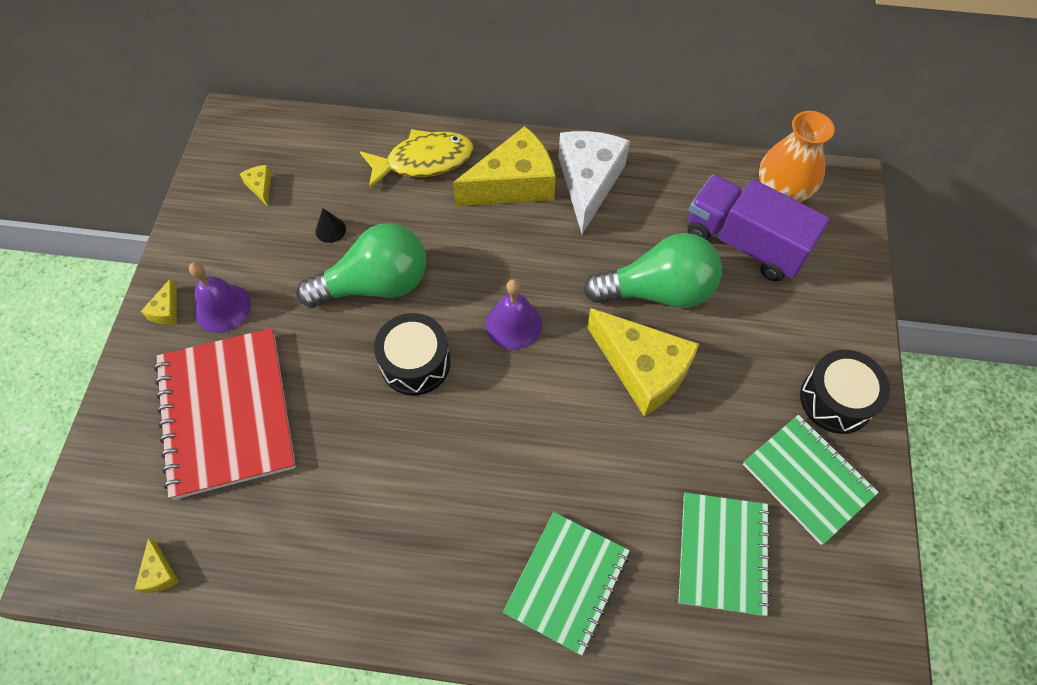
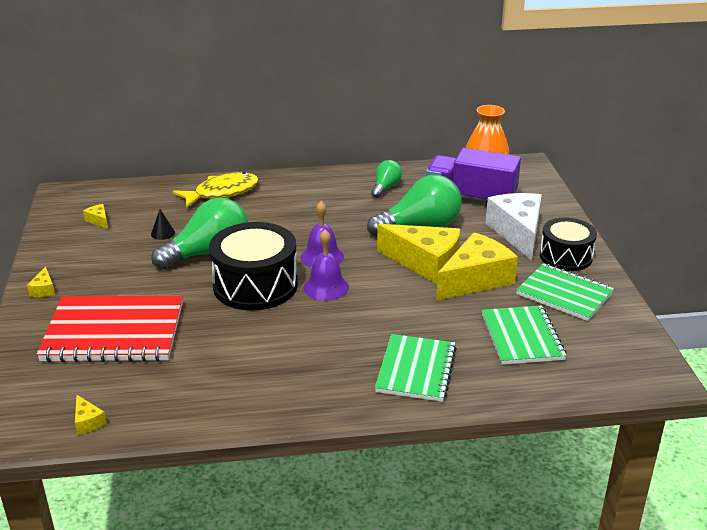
camera: 15 degrees left, 30 degrees down
red notebook [154,328,296,500] -> red notebook turned 60 degrees counterclockwise [36,295,183,362]
purple bell [189,262,251,333] -> purple bell moved to [304,229,349,301]
black drum [374,313,450,395] -> black drum [209,222,298,311], size x1.54
yellow cheese [453,126,556,206] -> yellow cheese moved to [436,232,518,300]
white cheese [558,131,630,234] -> white cheese moved to [485,193,542,260]
none -> green light bulb [371,160,402,198]

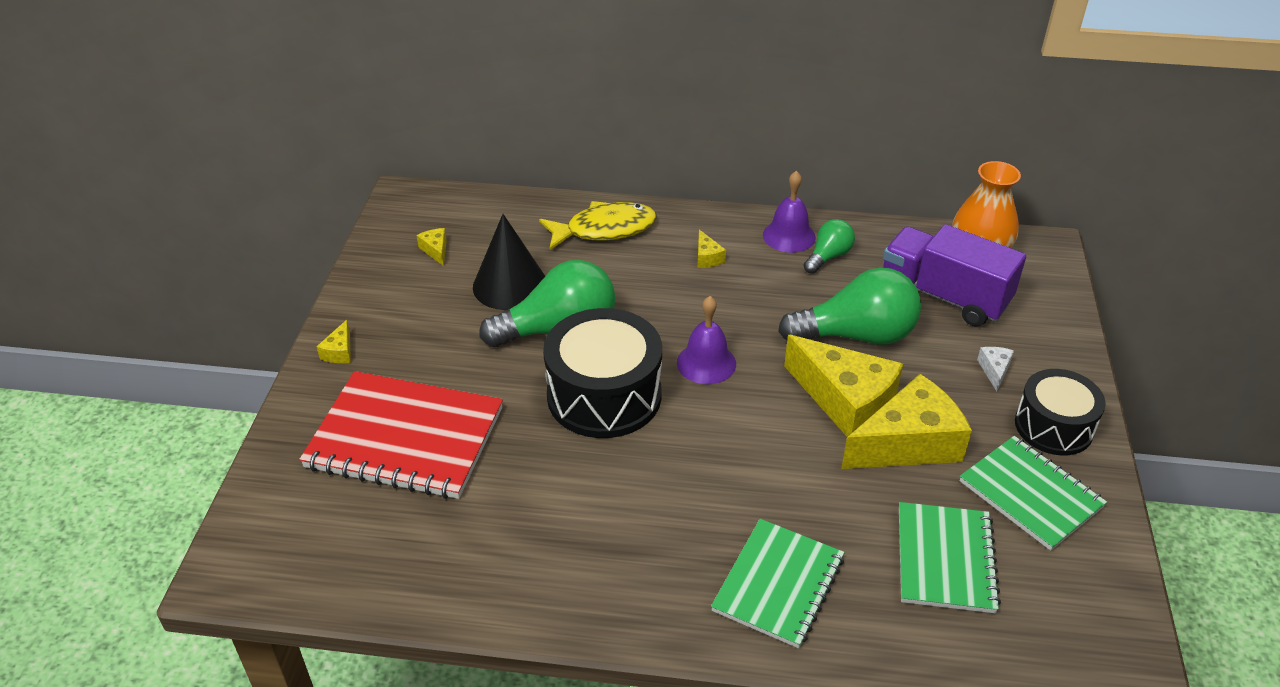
camera: 15 degrees right, 10 degrees up
yellow cheese [75,395,107,435] -> yellow cheese moved to [698,230,726,268]
black cone [151,209,175,240] -> black cone [473,214,545,310], size x2.34
purple bell [304,229,349,301] -> purple bell moved to [763,171,816,253]
white cheese [485,193,542,260] -> white cheese [977,347,1014,391], size x0.41

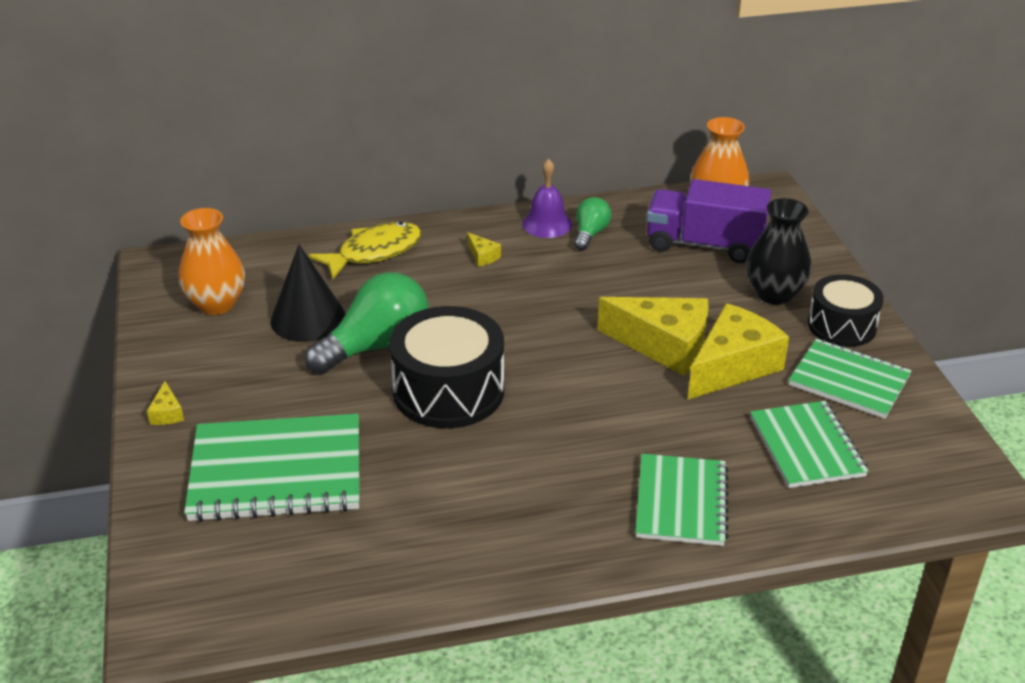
camera: 20 degrees left, 5 degrees down
red notebook [299,371,503,499] -> green notebook [184,414,360,522]
yellow cheese [417,228,447,266] -> orange vase [179,208,245,315]
purple bell [677,296,736,384] -> none
green light bulb [778,268,921,345] -> none
white cheese [977,347,1014,391] -> black vase [746,198,811,304]

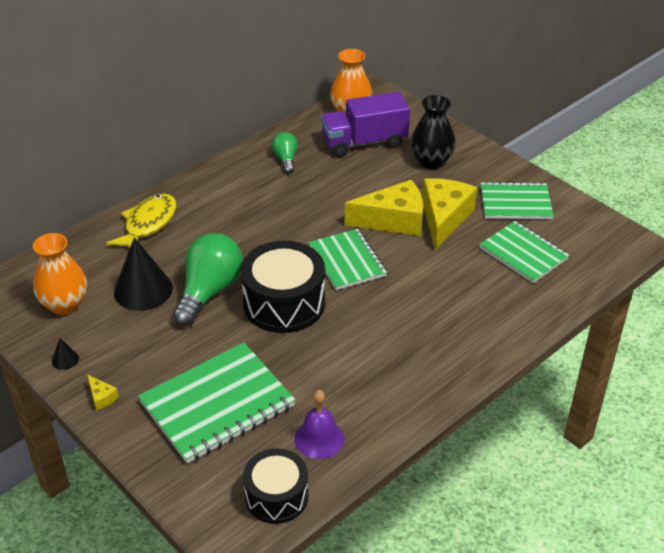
camera: 30 degrees left, 5 degrees up
yellow cheese [467,232,501,267] -> none
purple bell [522,158,572,238] -> purple bell moved to [295,390,344,459]
green notebook [635,454,729,546] -> green notebook moved to [308,229,387,290]
black drum [808,274,884,347] -> black drum moved to [243,448,309,524]
none -> black cone [52,338,79,370]

